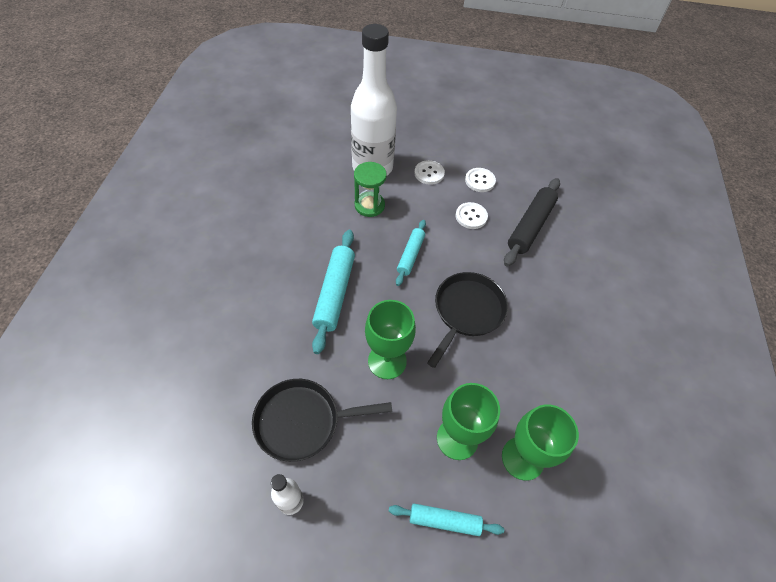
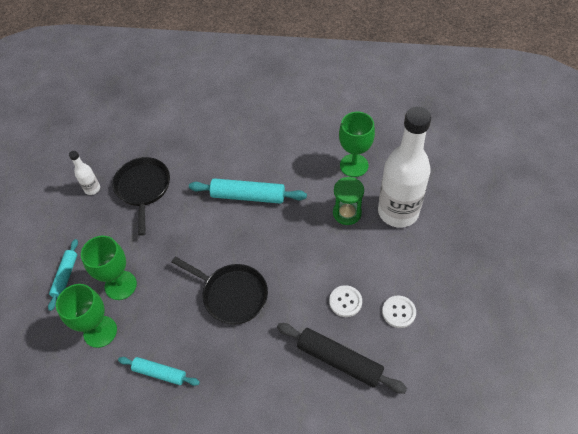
camera: 95 degrees right, 0 degrees up
green goblet [365,300,416,379] -> green goblet moved to [339,112,375,177]
turquoise rolling pin [396,220,426,286] -> turquoise rolling pin moved to [118,357,200,386]
white button [414,160,445,185] -> none

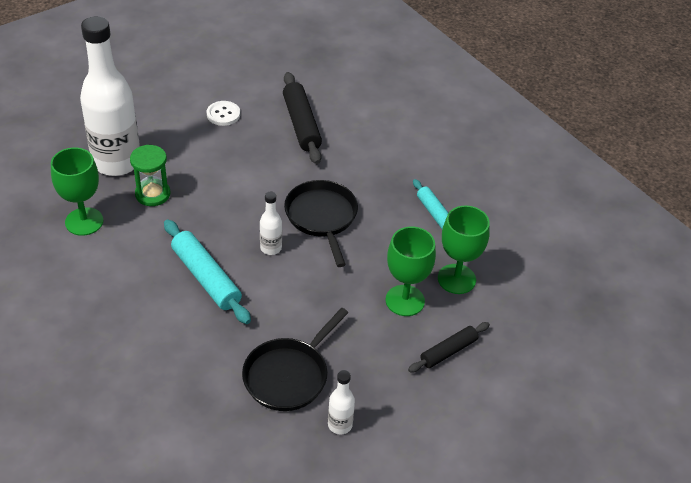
camera: 140 degrees left, 10 degrees down
turquoise rolling pin [48,239,78,311] -> black rolling pin [408,322,490,372]
white button [329,285,362,317] -> none
none -> white bottle [260,192,282,255]

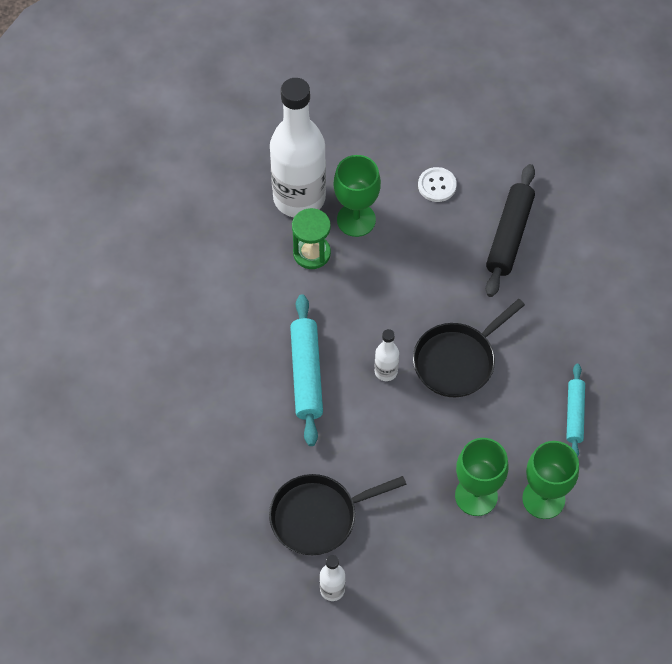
camera: 35 degrees right, 15 degrees up
green goblet [51,148,104,236] -> green goblet moved to [334,155,381,237]
black pan [284,180,358,267] -> black pan turned 150 degrees counterclockwise [413,299,525,397]
black rolling pin [408,322,490,372] -> none

